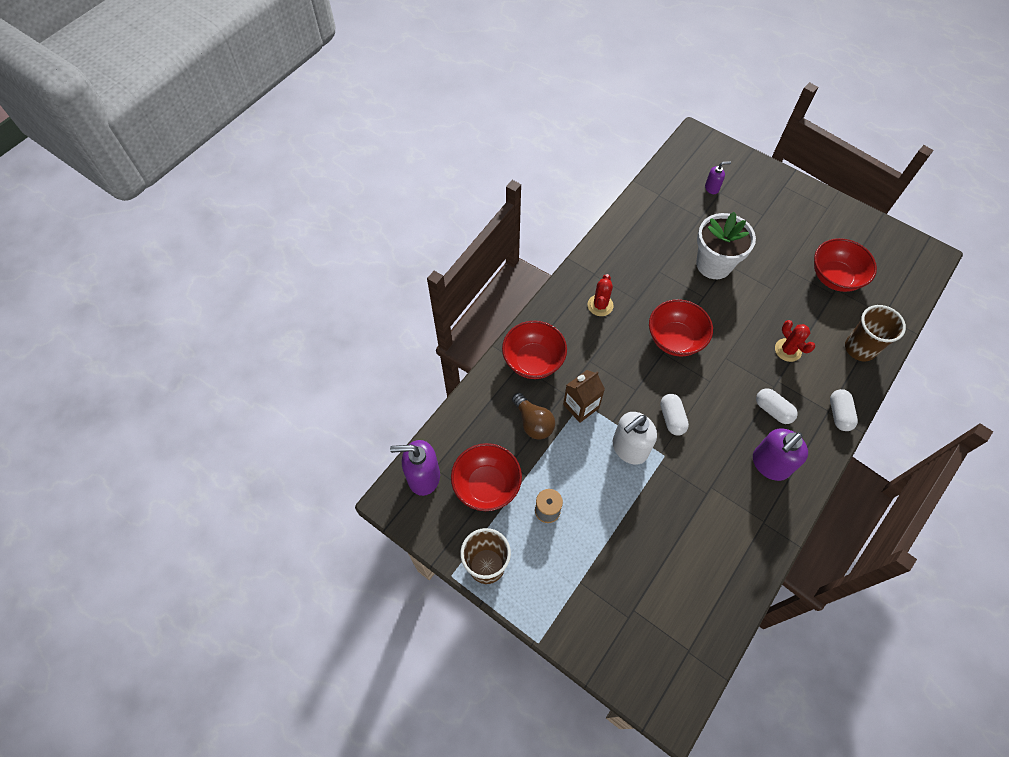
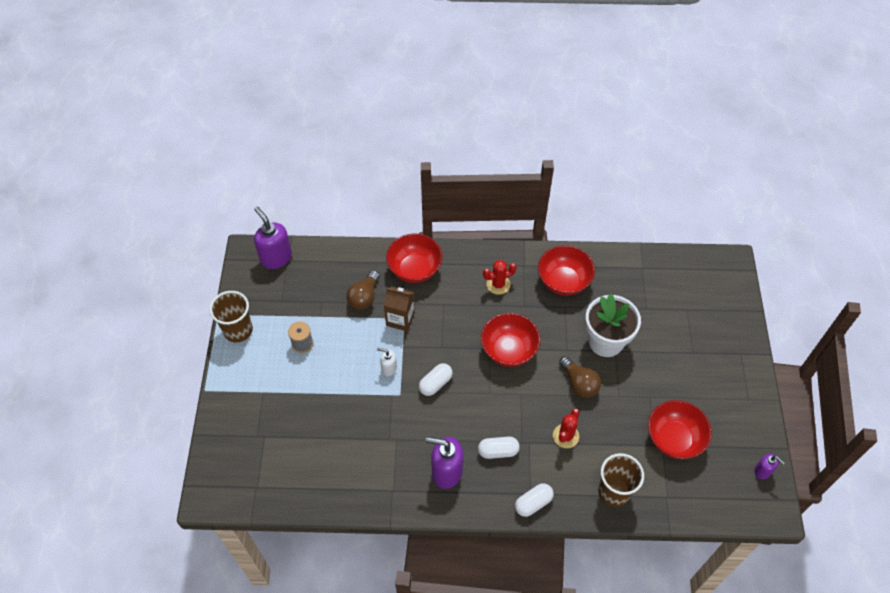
camera: 55 degrees right, 5 degrees down
red bowl [451,443,522,511] -> red bowl moved to [538,245,595,296]
white soap dispenser [613,412,657,465] -> white soap dispenser [377,348,397,376], size x0.53
purple soap dispenser [705,161,731,194] -> purple soap dispenser moved to [754,454,785,479]
white capsule [756,388,798,424] -> white capsule turned 75 degrees clockwise [478,437,520,459]
none -> brown light bulb [559,356,601,398]

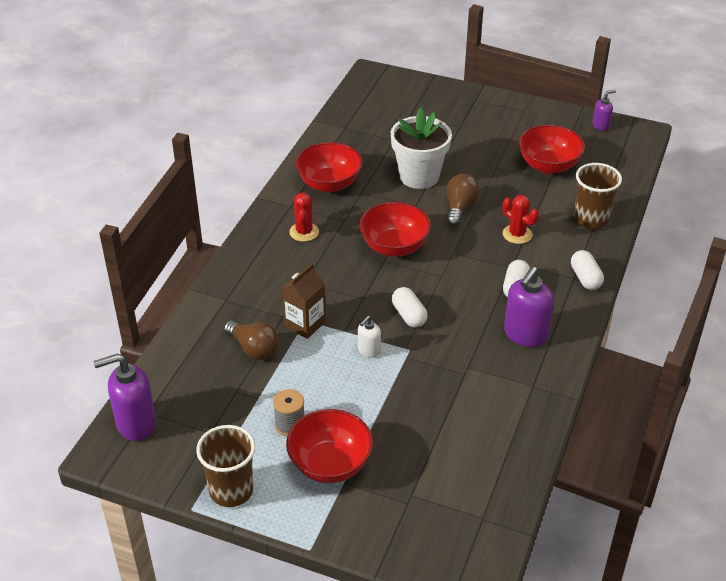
camera: 70 degrees left, 15 degrees down
red bowl [386,233,443,283] -> red bowl moved to [286,409,373,483]
brown light bulb [559,356,601,398] -> brown light bulb turned 60 degrees counterclockwise [446,174,480,227]

